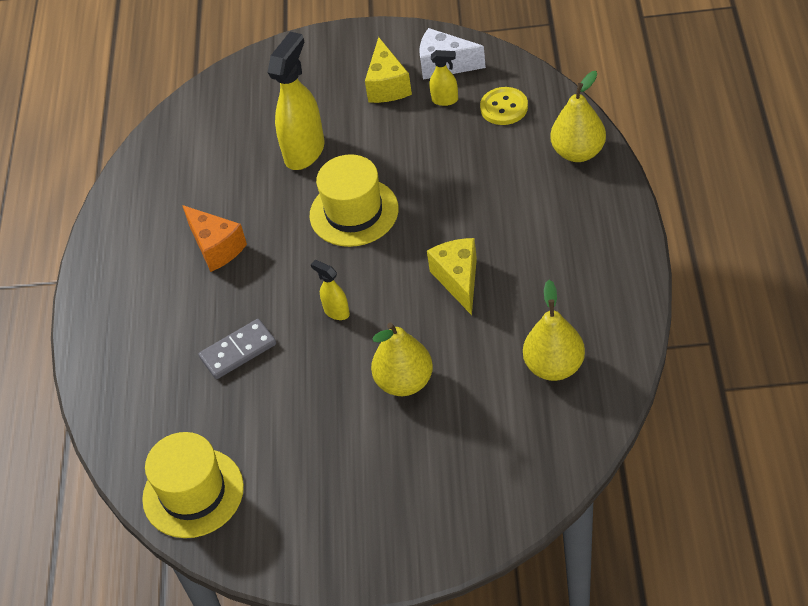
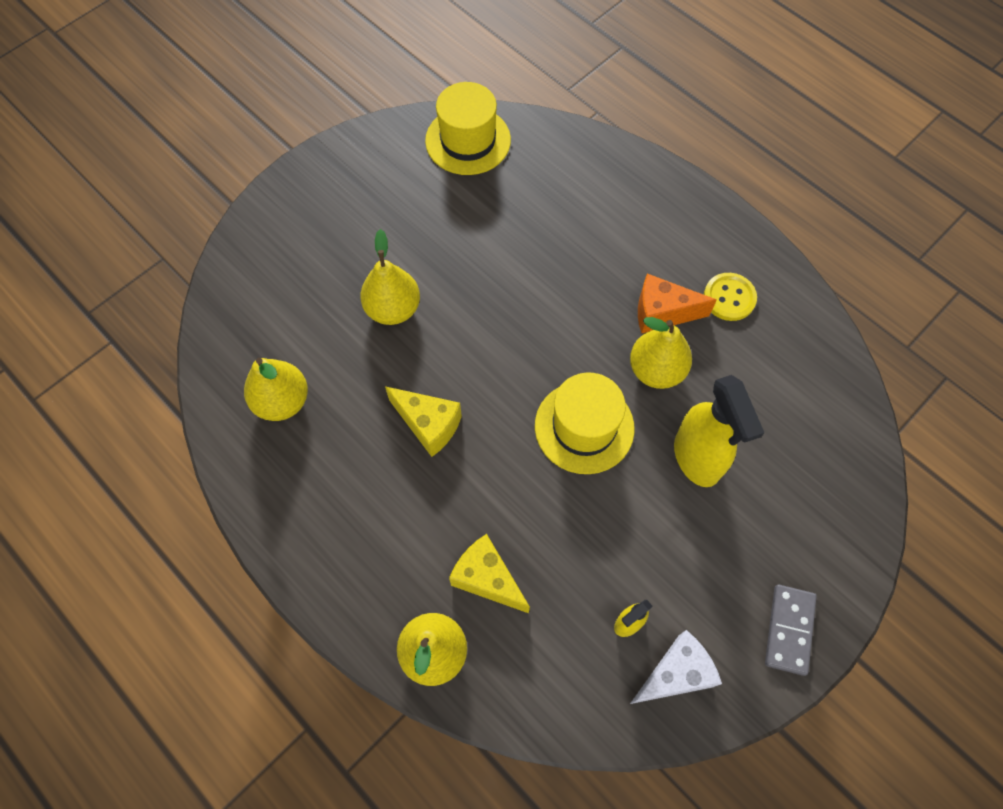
camera: 130 degrees right, 15 degrees up
grey domino [199,319,276,379] -> grey domino moved to [765,585,817,676]
yellow spray bottle [311,260,350,320] -> none
yellow cheese [365,37,412,103] -> yellow cheese moved to [449,534,530,613]
yellow button [480,87,528,125] -> yellow button moved to [704,273,757,321]
none -> yellow pear [630,317,692,389]

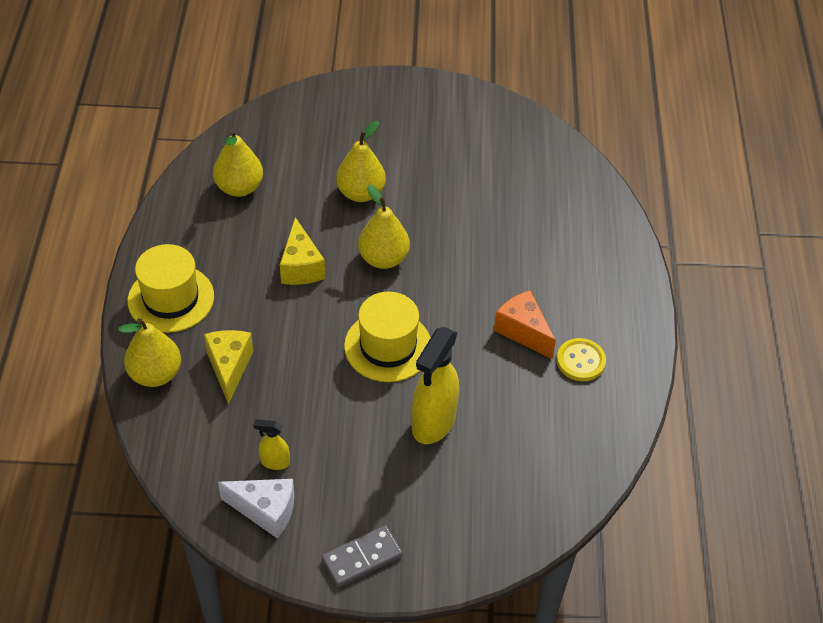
camera: 45 degrees right, 15 degrees down
yellow hat [425,82,511,175] -> yellow hat moved to [128,244,214,333]
yellow pear [630,317,692,389] -> yellow pear moved to [358,185,410,269]

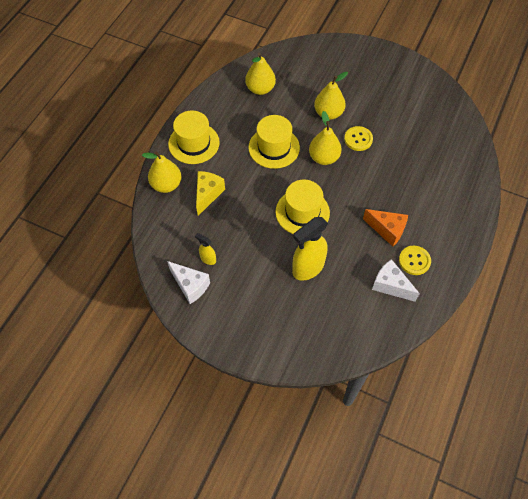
camera: 25 degrees right, 10 degrees up
yellow cheese [280,217,325,285] -> yellow hat [249,115,300,169]
grey domino [322,525,403,587] -> none
orange cheese [494,290,556,359] -> orange cheese turned 135 degrees clockwise [363,209,408,247]
none -> yellow button [344,126,373,151]
none -> white cheese [372,259,420,302]

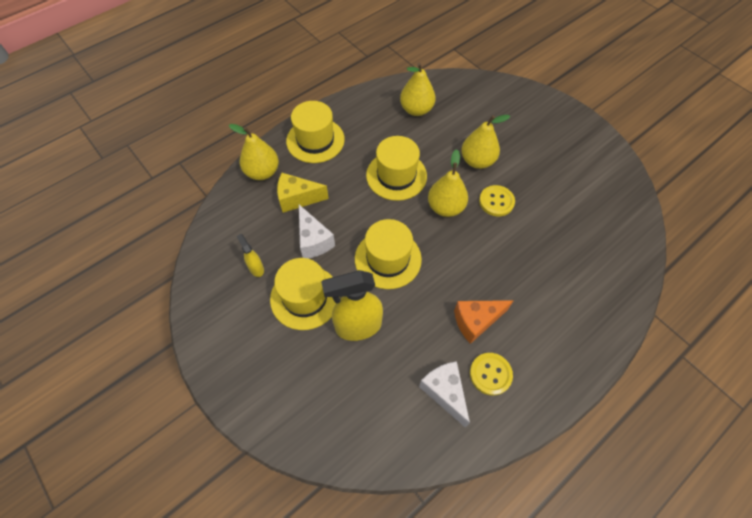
camera: 25 degrees right, 0 degrees up
white cheese [167,261,210,304] -> white cheese moved to [299,205,335,258]
yellow cheese [196,171,225,216] -> yellow cheese turned 135 degrees counterclockwise [277,173,329,213]
orange cheese [363,209,408,247] -> orange cheese turned 105 degrees clockwise [454,300,514,344]
none -> yellow hat [270,258,340,330]

